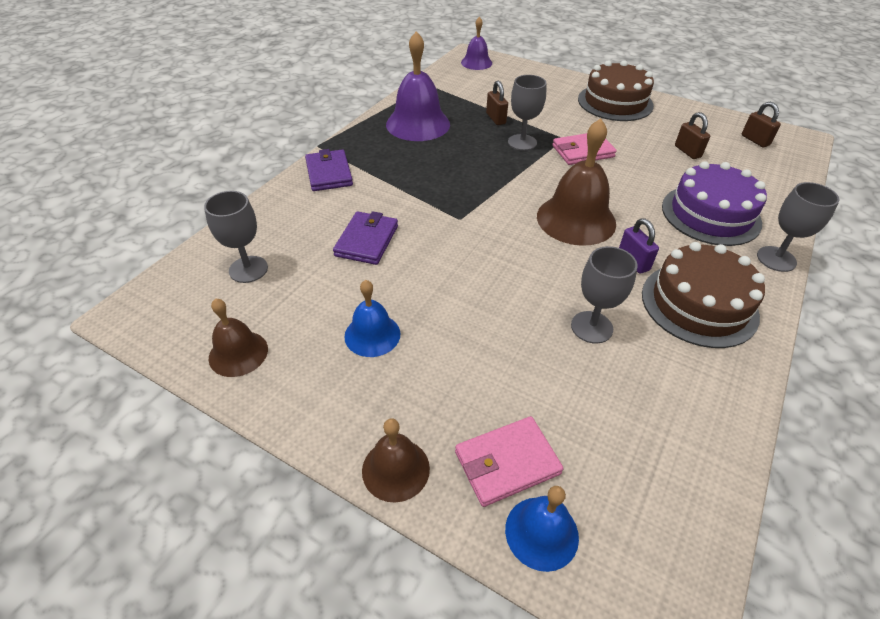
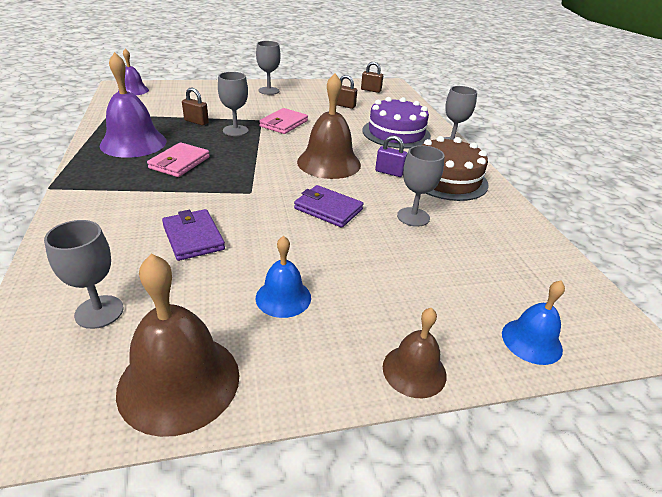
camera: 45 degrees left, 10 degrees down
brown bell [209,298,268,377] -> brown bell [116,254,239,437], size x1.74
purple wallet [305,149,353,191] -> purple wallet moved to [294,185,363,228]
pink wallet [455,416,564,507] -> pink wallet moved to [147,142,210,177]
brown cake [578,60,654,121] -> grey goblet [256,41,281,95]

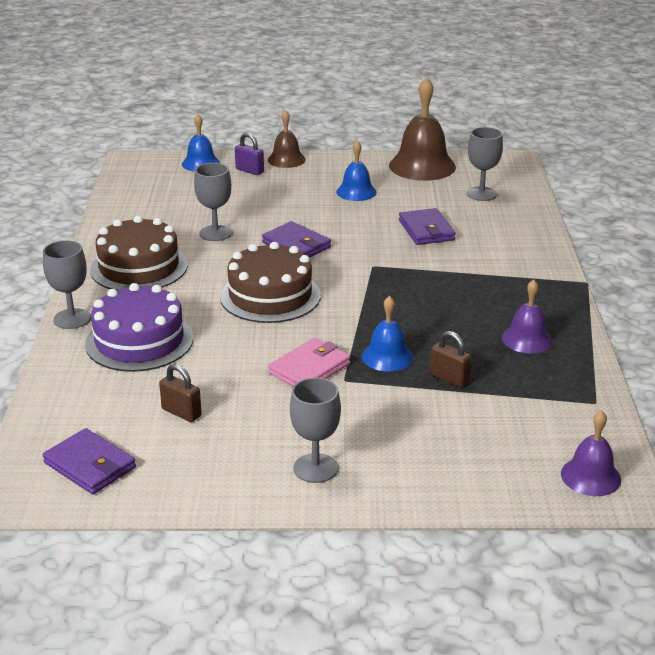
camera: 165 degrees left, 5 degrees down
purple bell [100,52,167,158] -> purple bell [502,279,552,353], size x0.58
pink wallet [147,142,210,177] -> none
grey goblet [218,72,248,136] -> blue bell [362,296,413,371]
brown bell [297,73,361,179] -> brown cake [220,242,321,323]
brown padlock [361,62,383,93] -> purple wallet [43,428,136,494]
purple padlock [375,135,408,177] -> purple padlock moved to [235,133,264,175]

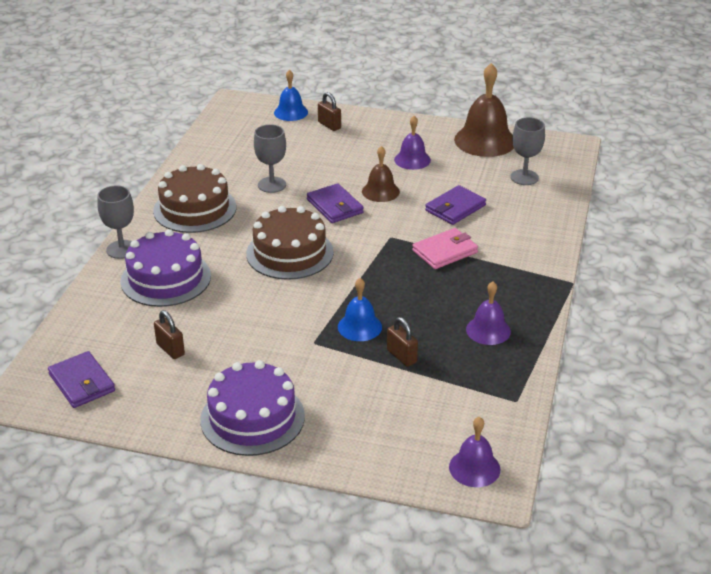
camera: 15 degrees right, 5 degrees up
purple padlock [235,133,264,175] -> brown padlock [318,92,341,131]
brown bell [268,110,306,168] -> brown bell moved to [362,146,400,202]
pink wallet [268,338,350,386] -> pink wallet moved to [412,228,478,269]
grey goblet [290,377,341,483] -> purple cake [200,360,305,456]
blue bell [336,140,377,201] -> purple bell [394,116,431,170]
purple wallet [399,208,456,245] -> purple wallet turned 45 degrees clockwise [425,185,486,225]

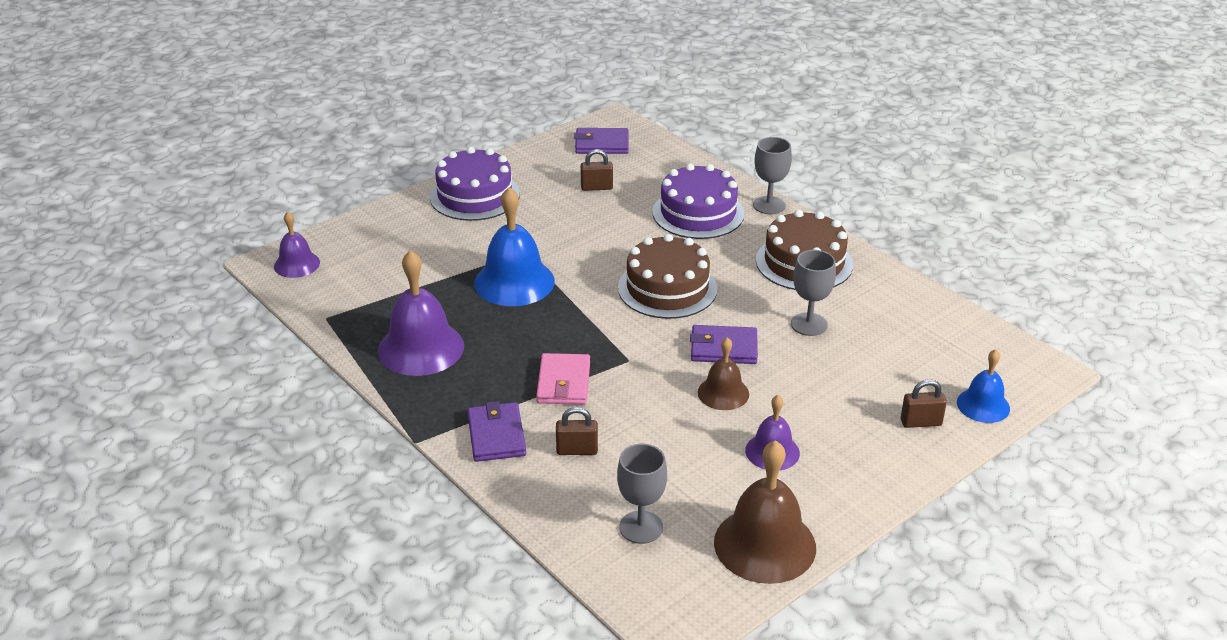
camera: 125 degrees right, 0 degrees up
blue bell [338,278,382,341] -> blue bell [474,187,555,306], size x1.74
brown padlock [387,317,418,367] -> brown padlock moved to [556,407,598,455]
purple wallet [425,185,486,225] -> purple wallet moved to [467,401,526,462]
purple bell [466,281,511,345] -> purple bell [378,250,464,376], size x1.74

